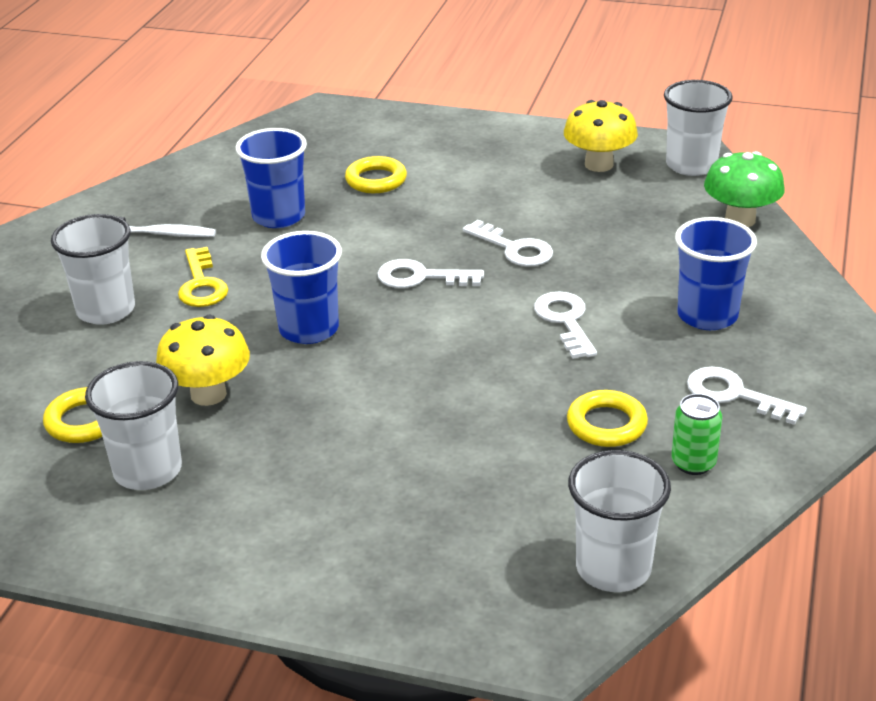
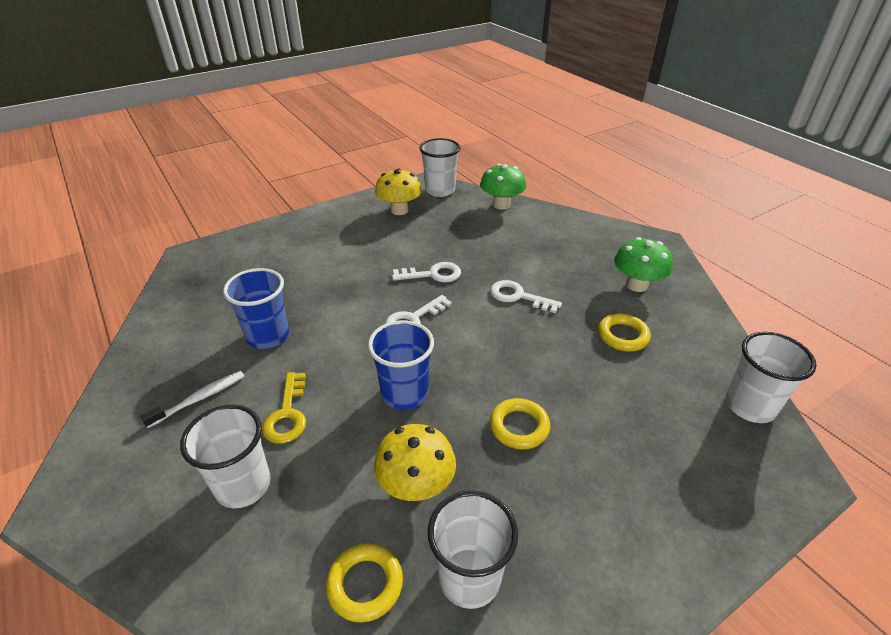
camera: 50 degrees left, 5 degrees up
yellow key [178,247,228,307] -> yellow key turned 60 degrees clockwise [262,372,306,444]
yellow ring [345,156,407,193] -> yellow ring moved to [490,398,550,450]
green can [671,394,722,475] -> none
blue cup [675,217,757,330] -> none
white key [687,367,807,425] -> green mushroom [614,237,673,292]

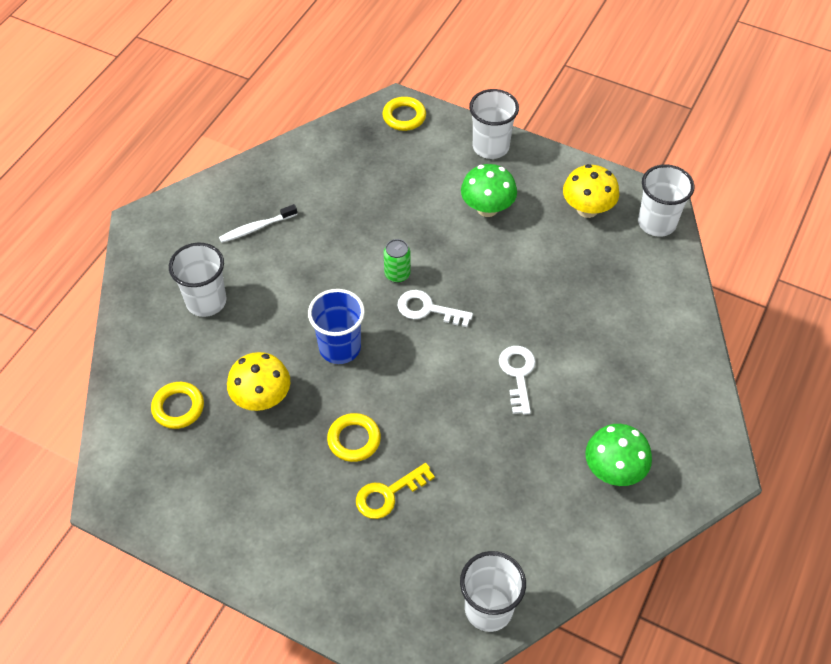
camera: 60 degrees right, 15 degrees up
white toothbrush [140,371,244,428] -> white toothbrush turned 135 degrees clockwise [219,204,297,243]
blue cup [223,268,289,349] -> none
yellow key [262,372,306,444] -> yellow key moved to [356,463,435,519]
white key [392,262,461,282] -> none
white cup [428,490,518,609] -> white cup moved to [469,89,519,159]
green mushroom [480,164,526,210] -> green mushroom moved to [461,164,517,217]
yellow ring [598,313,651,352] -> yellow ring moved to [383,97,426,131]
none -> green can [384,239,411,283]

